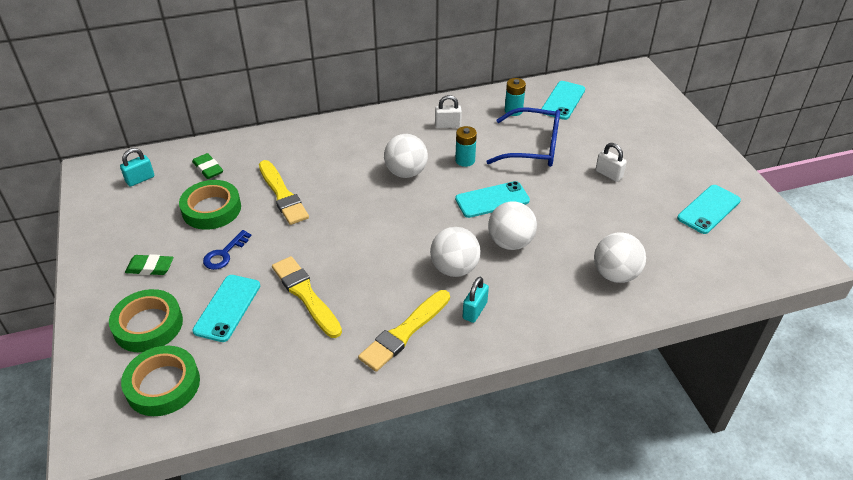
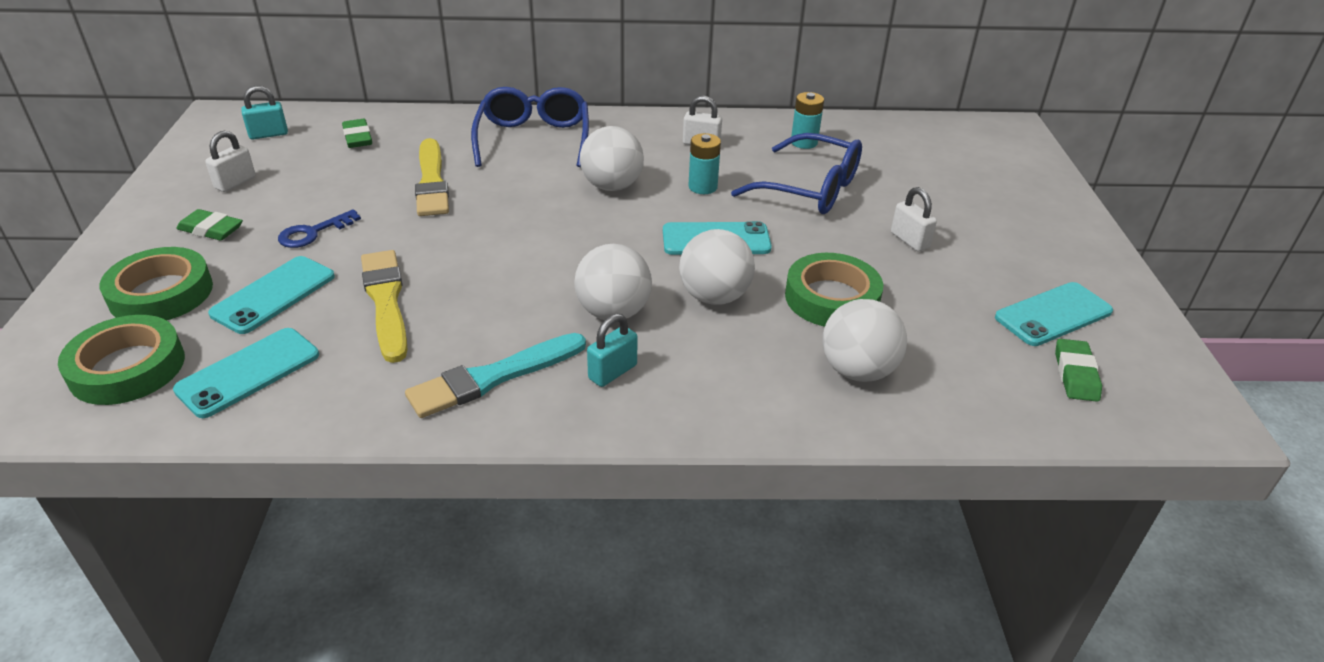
camera: 15 degrees right, 5 degrees down
green tape [179,180,241,230] -> green tape moved to [785,253,883,327]
yellow brush [358,290,450,372] -> turquoise brush [405,333,586,418]
turquoise phone [541,81,585,120] -> turquoise phone moved to [173,328,319,418]
none -> white padlock [205,131,256,192]
none -> blue glasses [471,87,589,167]
none -> green eraser [1055,339,1102,402]

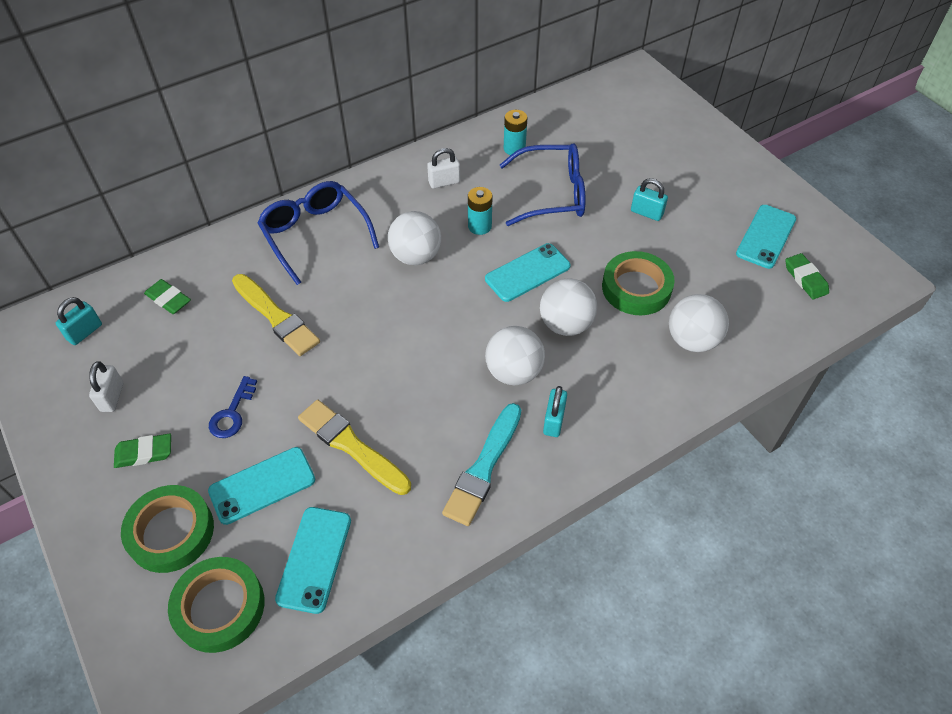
camera: 30 degrees left, 15 degrees up
turquoise phone [208,256,335,334] -> turquoise phone turned 60 degrees clockwise [208,447,315,525]
white padlock [891,187,937,252] -> turquoise padlock [631,178,668,221]

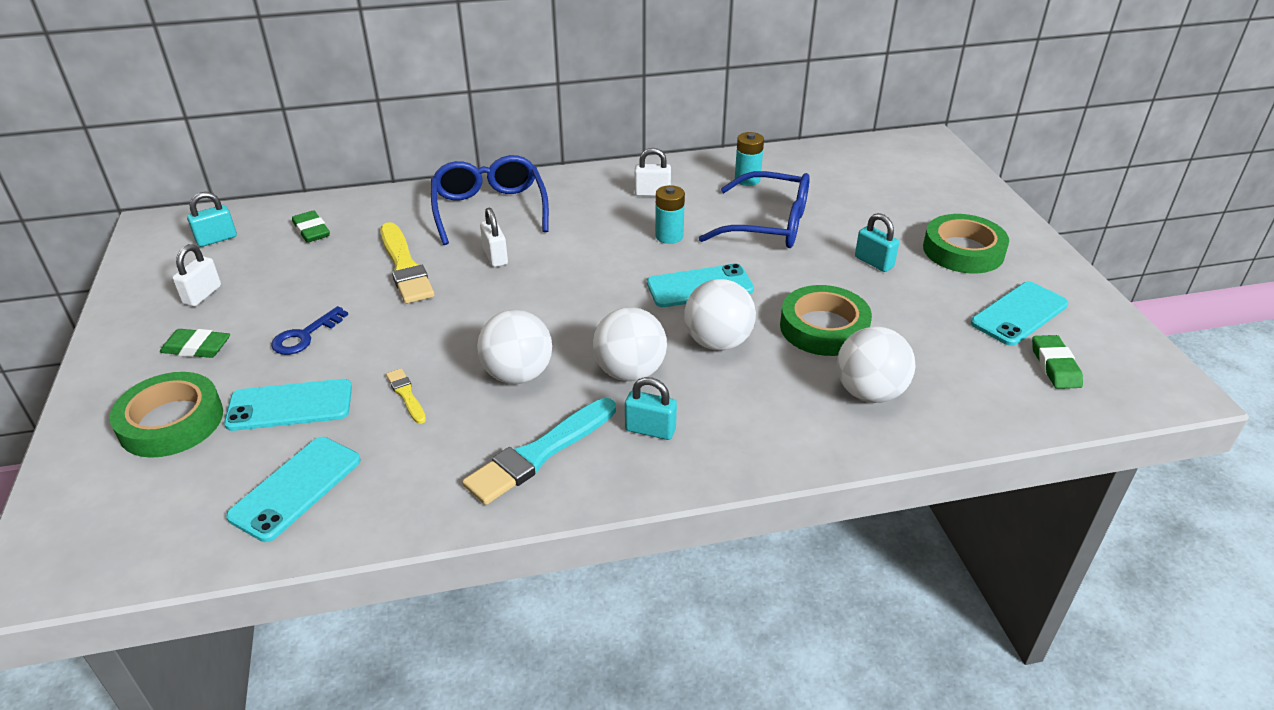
camera: 20 degrees right, 15 degrees down
green tape [168,557,264,653] -> green tape moved to [923,214,1009,273]
yellow brush [298,400,411,495] -> yellow brush [386,368,426,424], size x0.49
white ball [388,211,441,265] -> white ball moved to [477,310,552,384]
turquoise padlock [543,386,567,437] -> turquoise padlock turned 75 degrees clockwise [625,377,677,440]
none -> white padlock [480,208,508,267]

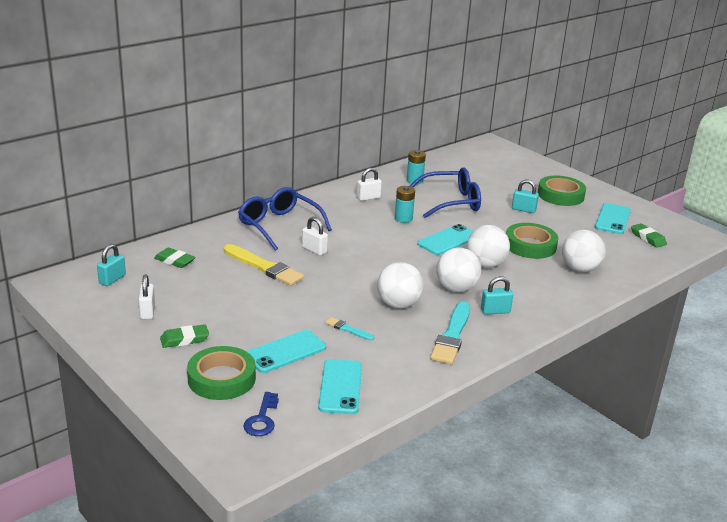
camera: 30 degrees left, 10 degrees down
blue key [271,306,348,355] -> blue key moved to [243,392,279,436]
yellow brush [386,368,426,424] -> turquoise brush [325,317,374,341]

